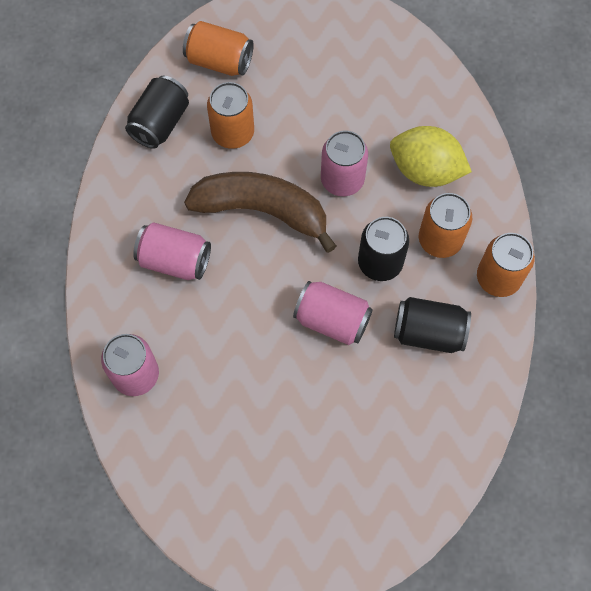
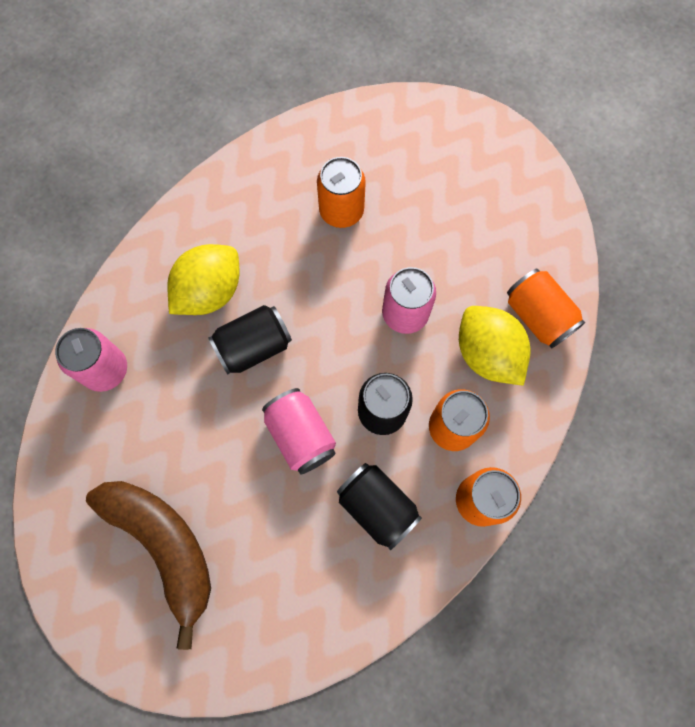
camera: 35 degrees right, 5 degrees up
black can [125,75,189,149] -> black can moved to [208,305,292,375]
pink can [133,222,211,280] -> yellow lemon [167,244,239,315]
orange can [183,21,254,76] -> orange can moved to [507,269,585,349]
brown banana [184,172,336,253] -> brown banana moved to [86,481,211,650]

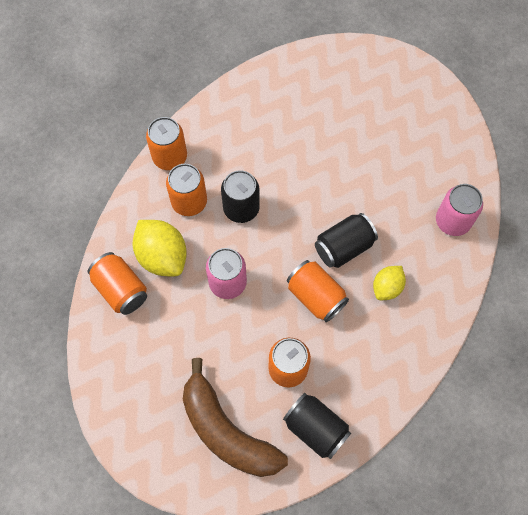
camera: 175 degrees right, 5 degrees down
brown banana [86,481,211,650] -> brown banana moved to [183,358,288,477]
yellow lemon [167,244,239,315] -> yellow lemon [373,266,406,300], size x0.60
pink can [262,388,336,474] -> none
black can [337,463,422,550] -> black can moved to [283,393,351,459]
none -> orange can [287,260,349,322]

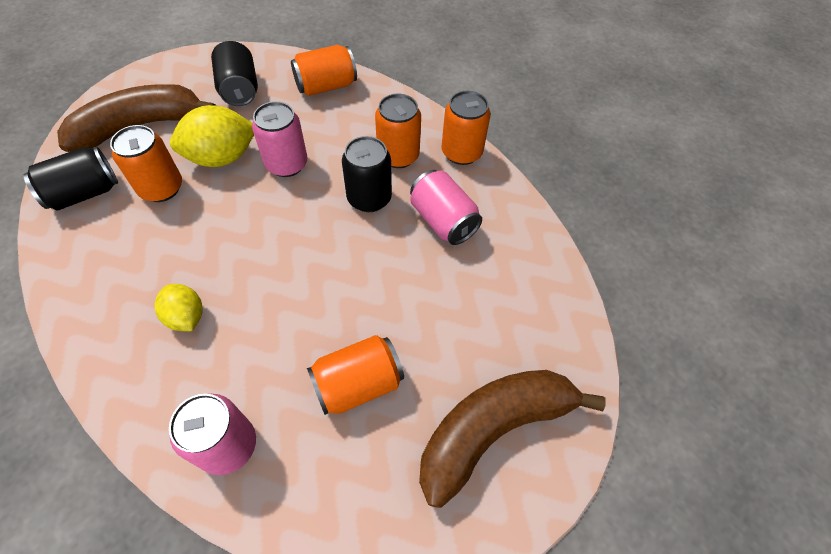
camera: 105 degrees right, 10 degrees down
yellow lemon [132,220,187,277] -> yellow lemon moved to [170,105,254,167]
orange can [287,260,349,322] -> orange can moved to [307,335,404,415]
black can [315,213,378,268] -> black can moved to [211,41,258,106]
none -> pink can [410,170,482,245]
none -> brown banana [419,370,606,508]

